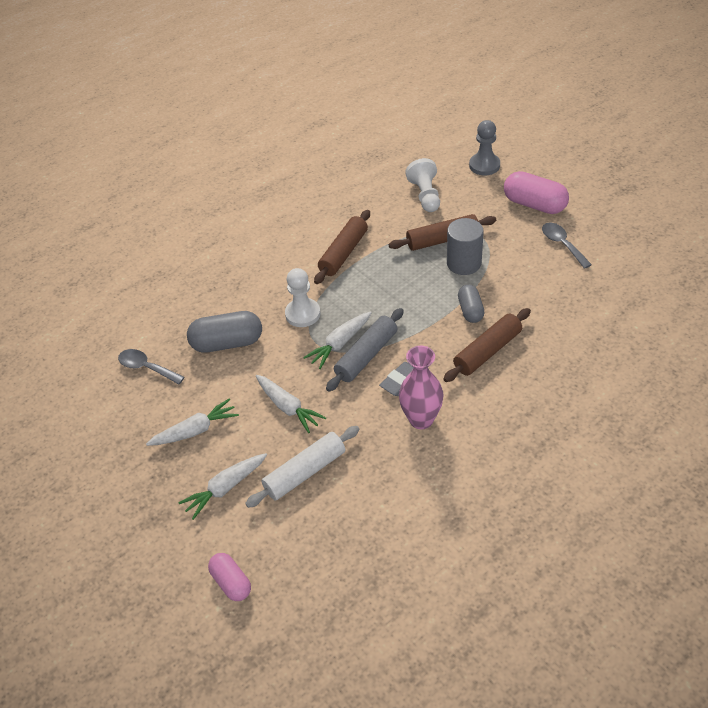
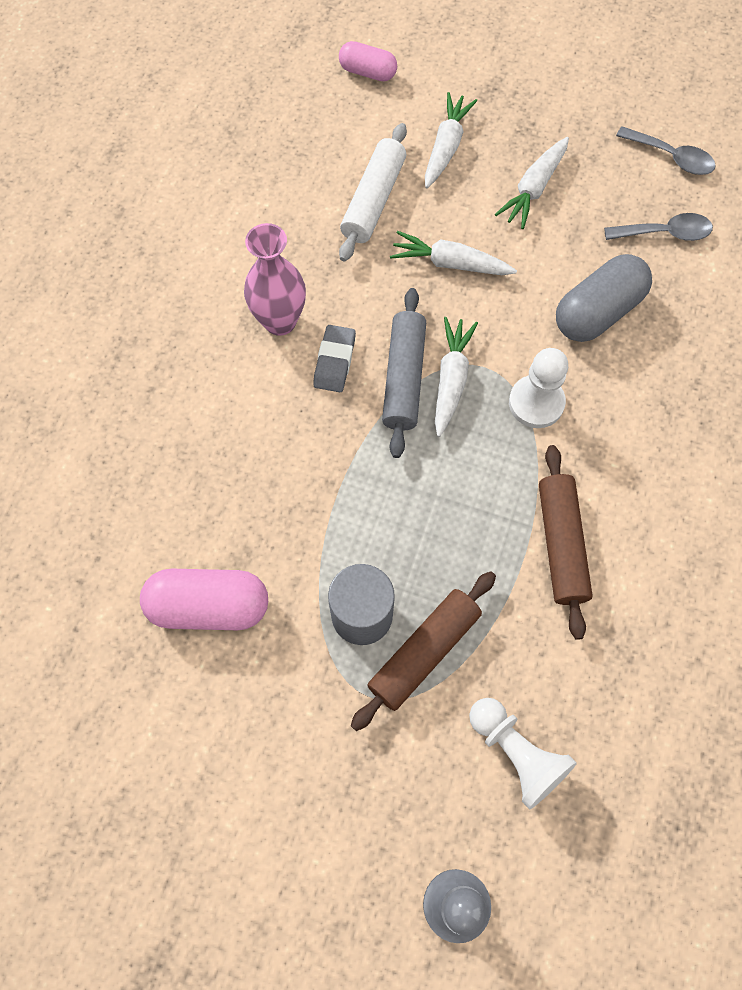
camera: 145 degrees right, 20 degrees up
brown rolling pin [443,308,531,382] -> none
grey capsule [458,285,484,323] -> none
pink capsule [504,171,569,214] -> pink capsule moved to [140,568,268,630]
grey spoon [542,223,592,269] -> grey spoon moved to [616,126,716,175]

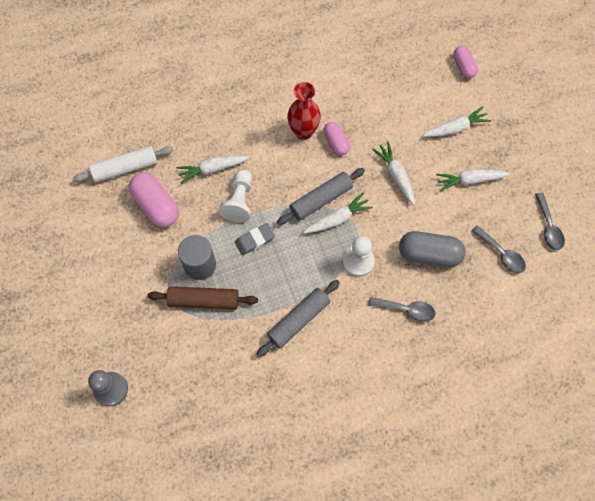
camera: 50 degrees right, 0 degrees up
pink vase [244,223,306,336] -> red vase [287,82,321,140]
grey eraser [313,325,356,392] -> grey eraser moved to [235,223,275,255]
white rolling pin [339,123,407,262] -> white rolling pin moved to [73,146,174,183]
white pawn [469,698,577,810] -> white pawn moved to [219,169,252,223]
brown rolling pin [539,445,593,640] -> grey rolling pin [257,280,340,357]
none -> white carrot [176,156,249,184]
none -> pink capsule [323,122,350,155]
none -> grey spoon [368,297,436,322]

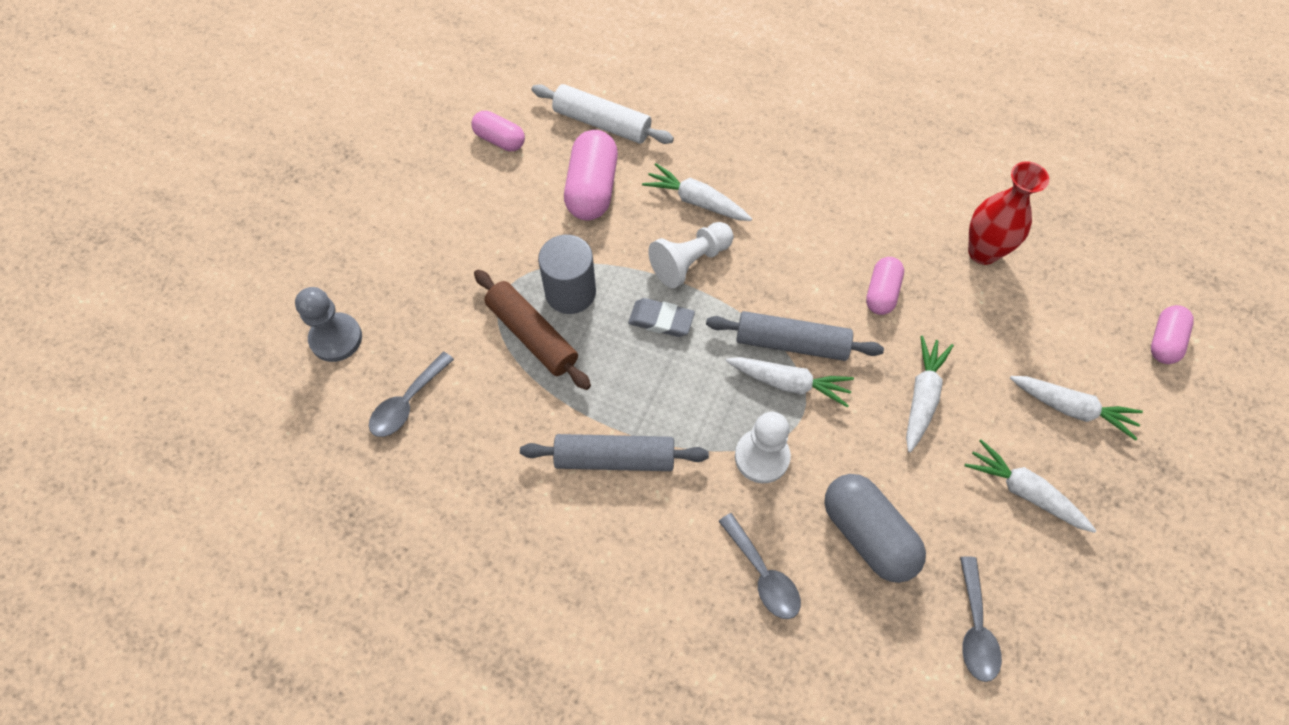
camera: 45 degrees right, 5 degrees down
red vase [287,82,321,140] -> red vase moved to [968,161,1049,265]
grey spoon [535,193,565,250] -> grey spoon moved to [369,352,454,437]
none -> pink capsule [471,111,525,151]

